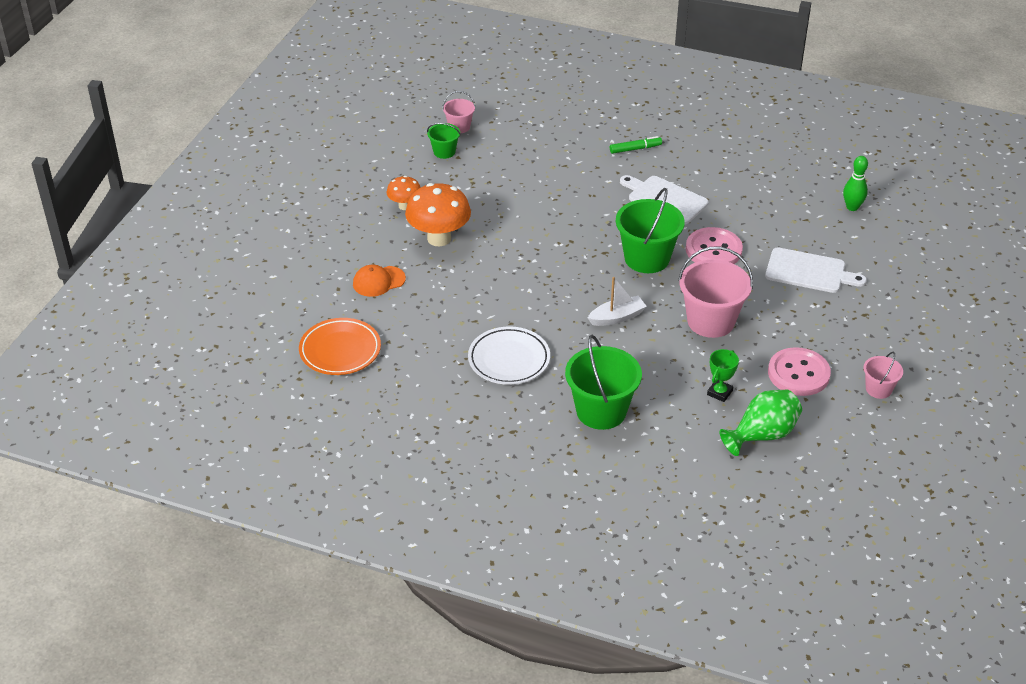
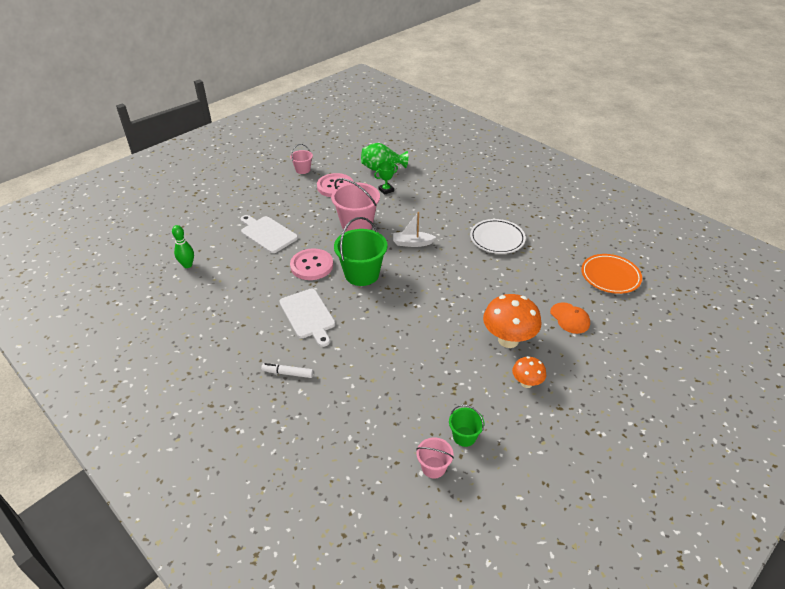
camera: 155 degrees left, 0 degrees up
orange cap [353,265,406,297] -> orange cap turned 60 degrees clockwise [550,302,590,334]
green bucket [565,335,642,430] -> none
green marker [610,136,662,154] -> white marker [261,363,314,378]

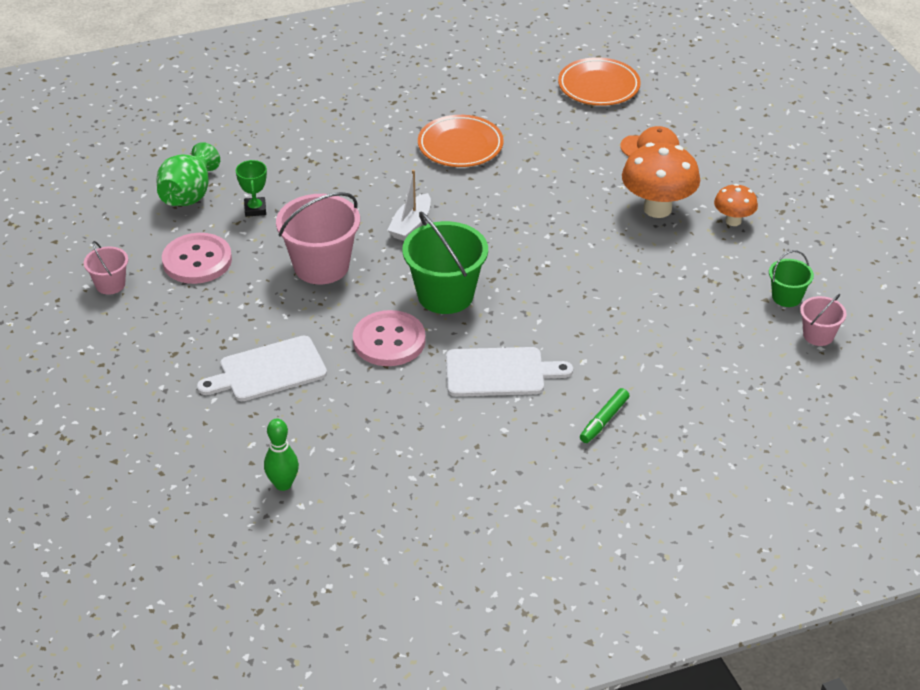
camera: 65 degrees left, 0 degrees up
white marker [261,363,314,378] -> green marker [580,388,629,443]
white plate [470,219,526,254] -> orange plate [418,115,504,167]

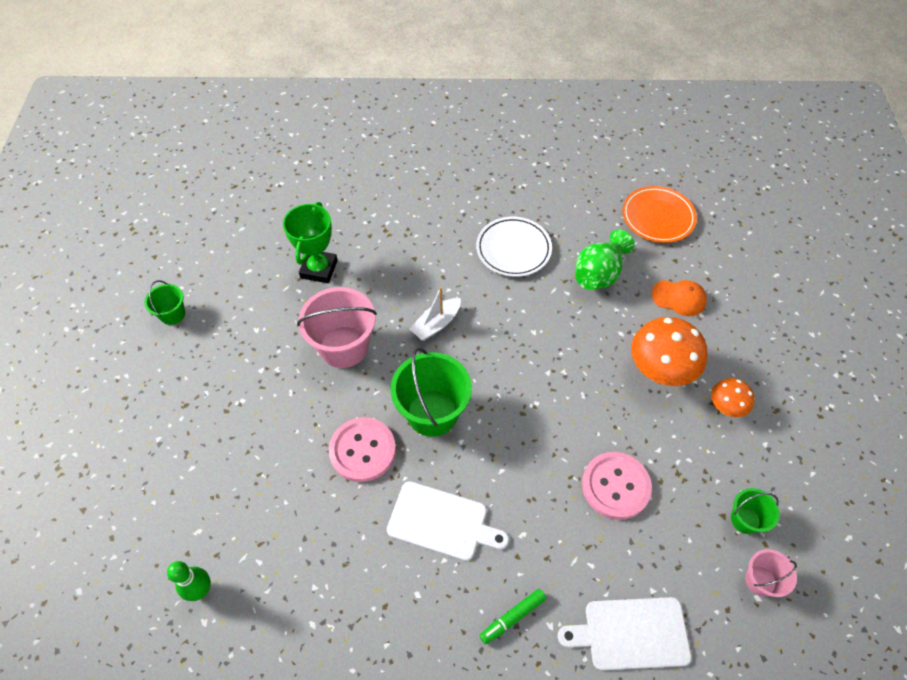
camera: 20 degrees right, 15 degrees up
pink bucket [84,241,128,295] -> green bucket [144,280,185,325]
green vase [156,142,220,206] -> green vase moved to [575,229,635,290]
pink button [162,233,232,284] -> pink button moved to [582,452,652,520]
white cutting board [197,336,327,401] -> white cutting board moved to [558,597,692,670]
green trophy [236,160,267,217] -> green trophy [283,202,338,283], size x1.68
orange plate [418,115,504,167] -> white plate [476,217,552,277]

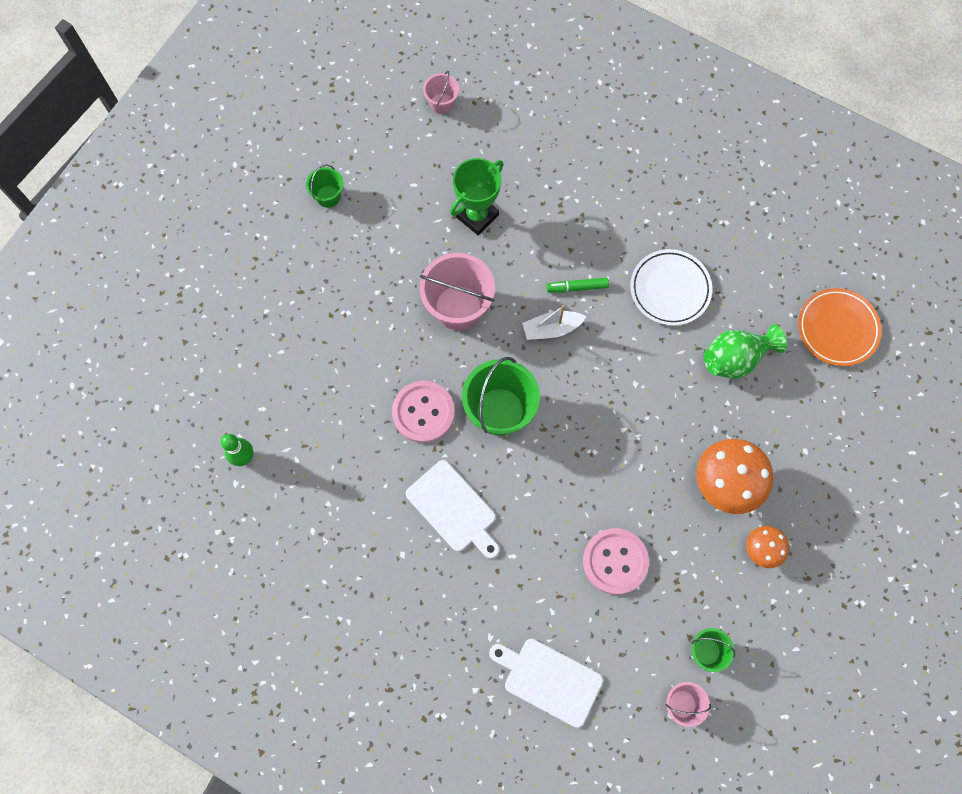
camera: 30 degrees right, 15 degrees up
green marker [479,589,546,645] -> green marker moved to [546,278,609,293]
orange cap [651,280,707,316] -> none
none -> pink bucket [423,71,459,114]

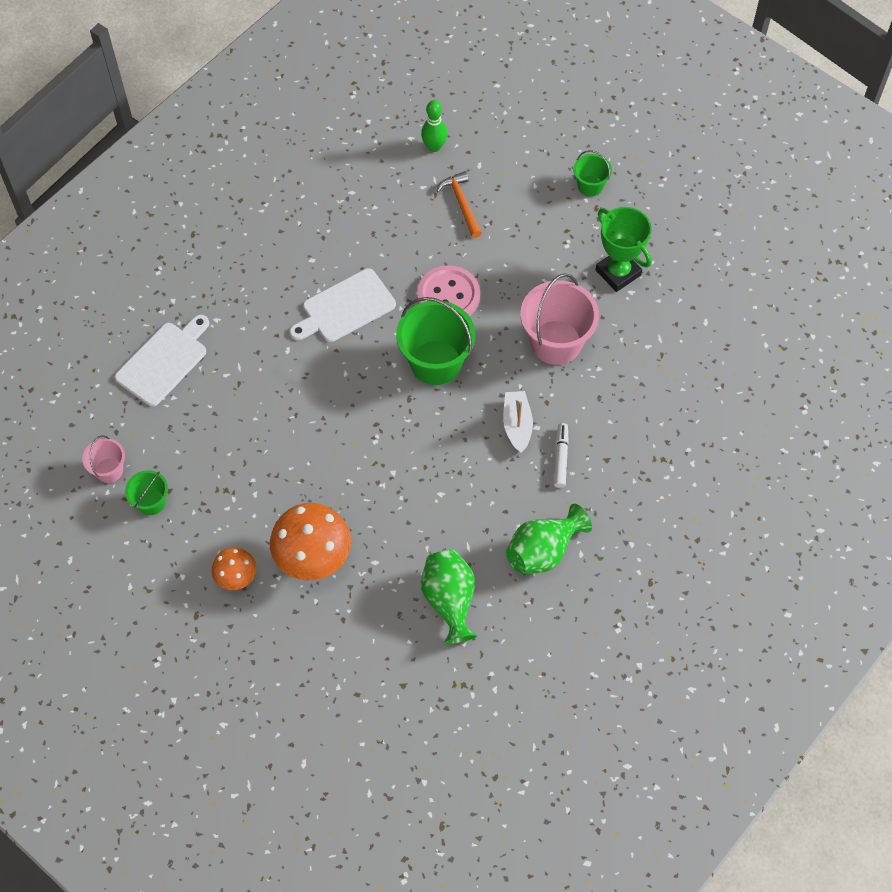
camera: 100 degrees right, 10 degrees down
green bucket [306,164,343,208] -> green bucket moved to [573,150,612,197]
pink bucket [423,71,459,114] -> none
green trophy [450,158,504,236] -> green trophy moved to [596,207,652,292]
green marker [546,278,609,293] -> white marker [554,423,569,488]
pink button [583,528,649,595] -> none
white plate [630,249,712,326] -> green vase [506,504,592,574]
orange plate [798,288,882,366] -> none
none -> orange hammer [436,171,482,238]

